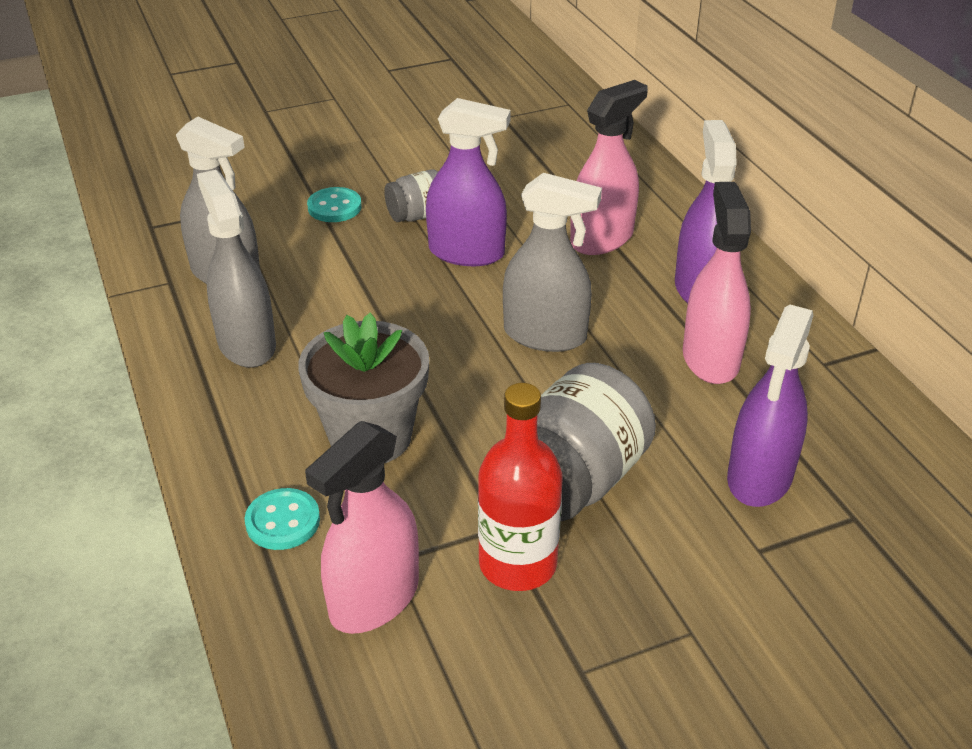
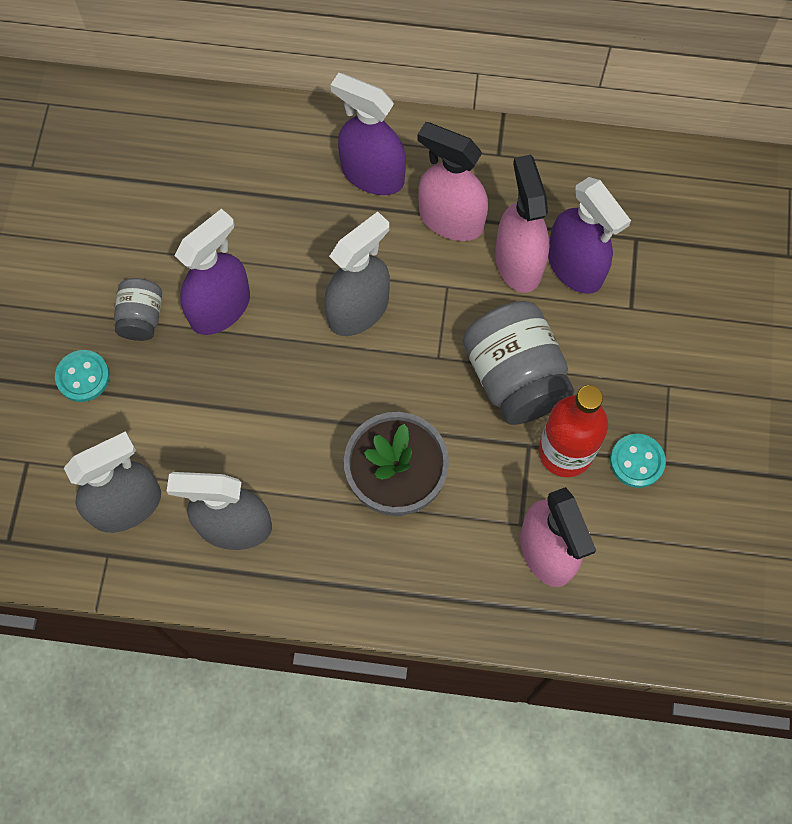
camera: 60 degrees left, 30 degrees up
turquoise button [245,488,320,550] -> turquoise button moved to [610,434,666,488]
pink spray bottle [570,80,648,255] -> pink spray bottle moved to [495,155,549,293]

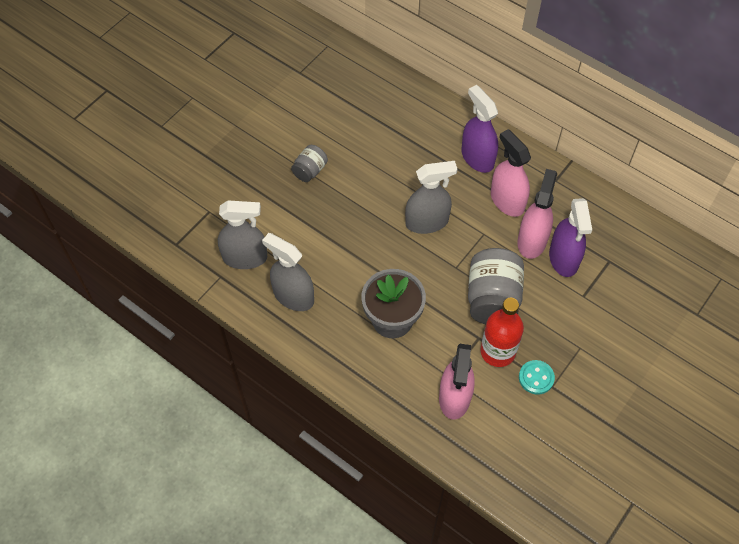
camera: 30 degrees right, 10 degrees down
turquoise button [55,350,110,402] -> none
purple spray bottle [174,208,250,335] -> none

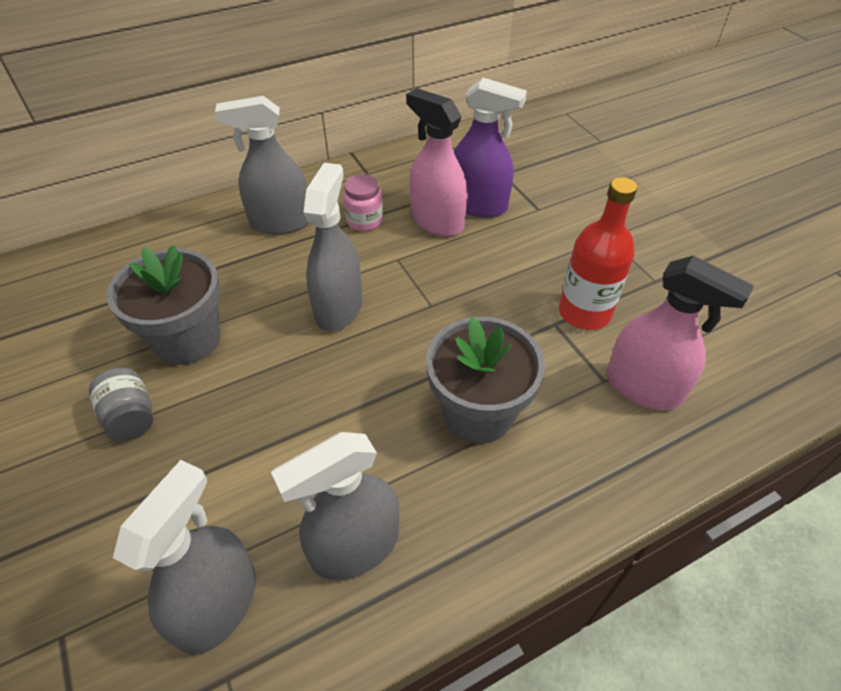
camera: 65 degrees left, 10 degrees down
purple spray bottle [462,85,498,173] -> grey spray bottle [215,96,309,234]
grey jar [468,248,524,324] -> none
pink spray bottle [491,129,531,217] -> pink jar [343,174,383,231]
turquoise button [519,360,555,395] -> none
none -> grey flower pot [107,245,220,365]

